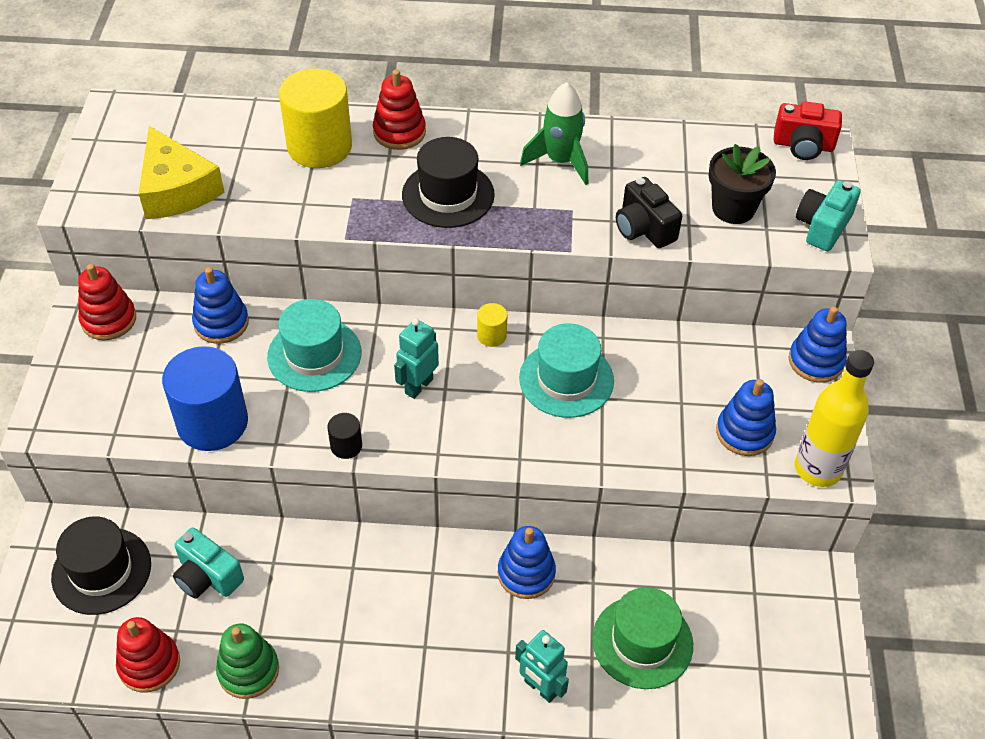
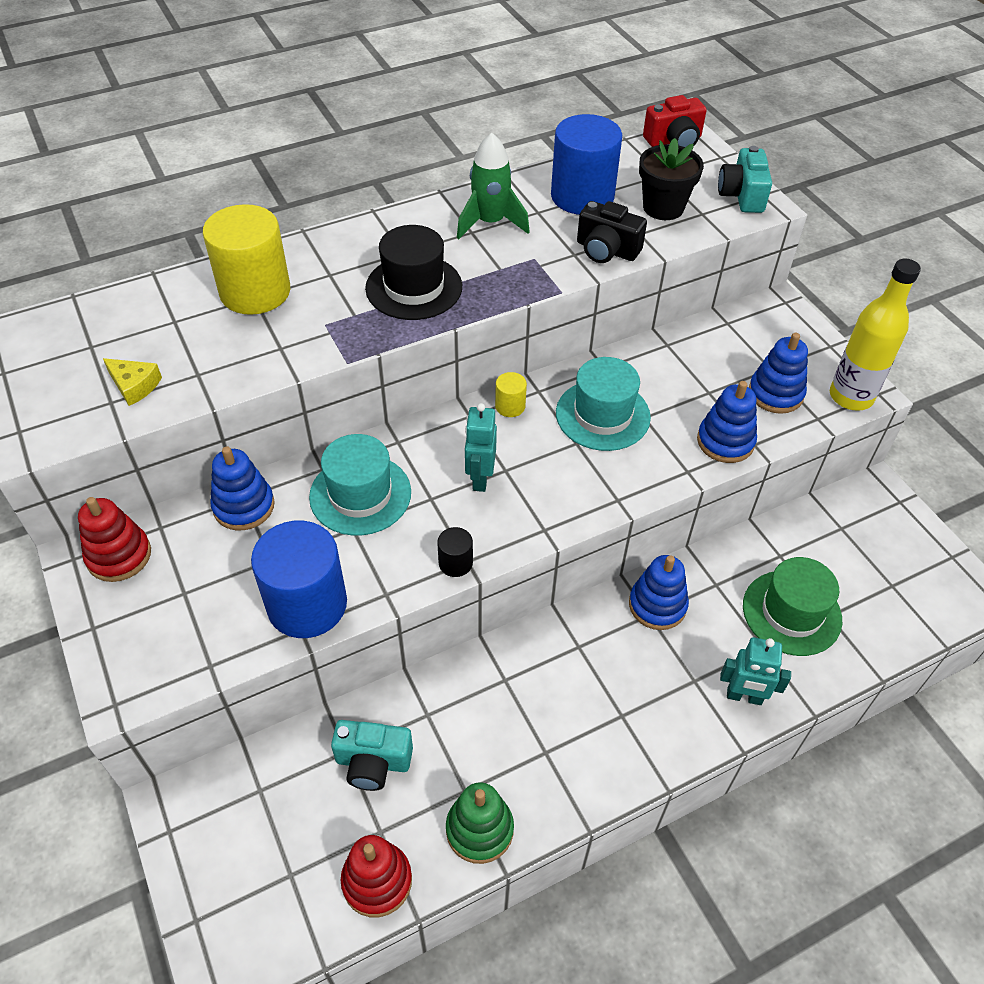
camera: 30 degrees left, 0 degrees up
black hat [51,516,151,615] -> none
yellow cheese [139,126,224,219] -> yellow cheese [103,358,162,406], size x0.50
red stacking toy [373,69,426,150] -> none
blue stacking toy [789,306,847,383] -> blue stacking toy moved to [697,381,757,463]
none -> blue cylinder [551,114,622,215]

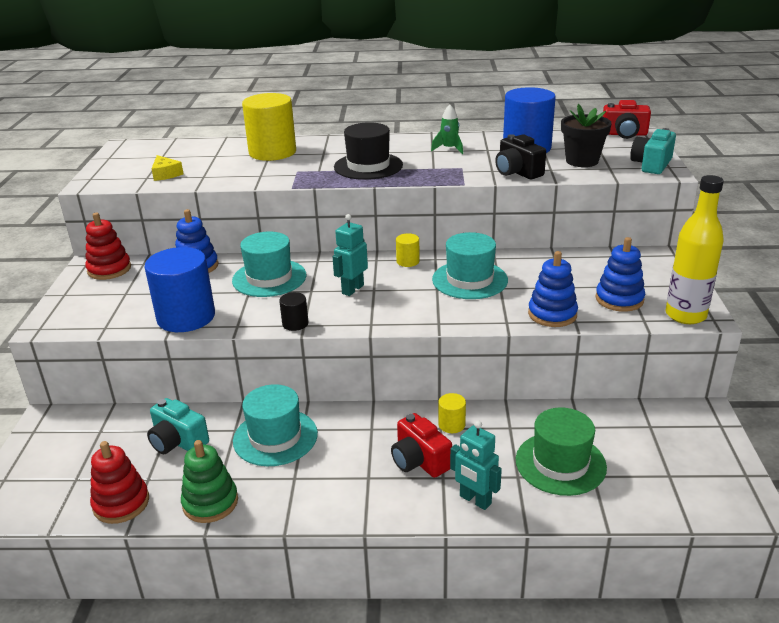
camera: 30 degrees right, 20 degrees down
green rocket [457,133,530,239] -> green rocket [431,105,463,154], size x0.63
blue stacking toy [629,555,689,630] -> yellow cylinder [439,393,466,433]
none -> turquoise hat [233,384,318,466]
none -> red camera [391,413,452,478]

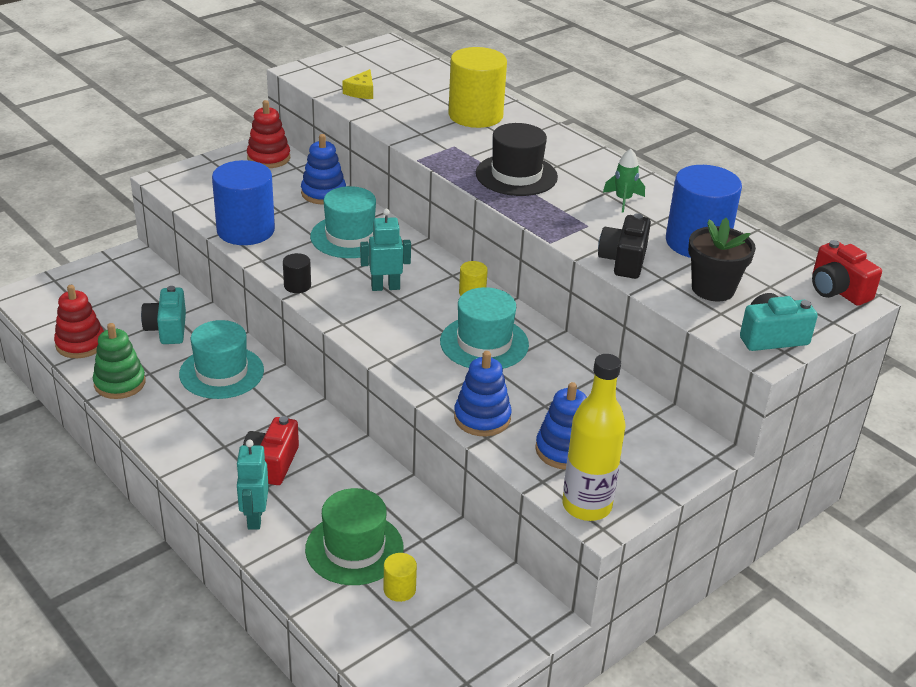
camera: 45 degrees right, 5 degrees up
yellow cylinder [439,393,466,433] -> yellow cylinder moved to [384,553,417,602]

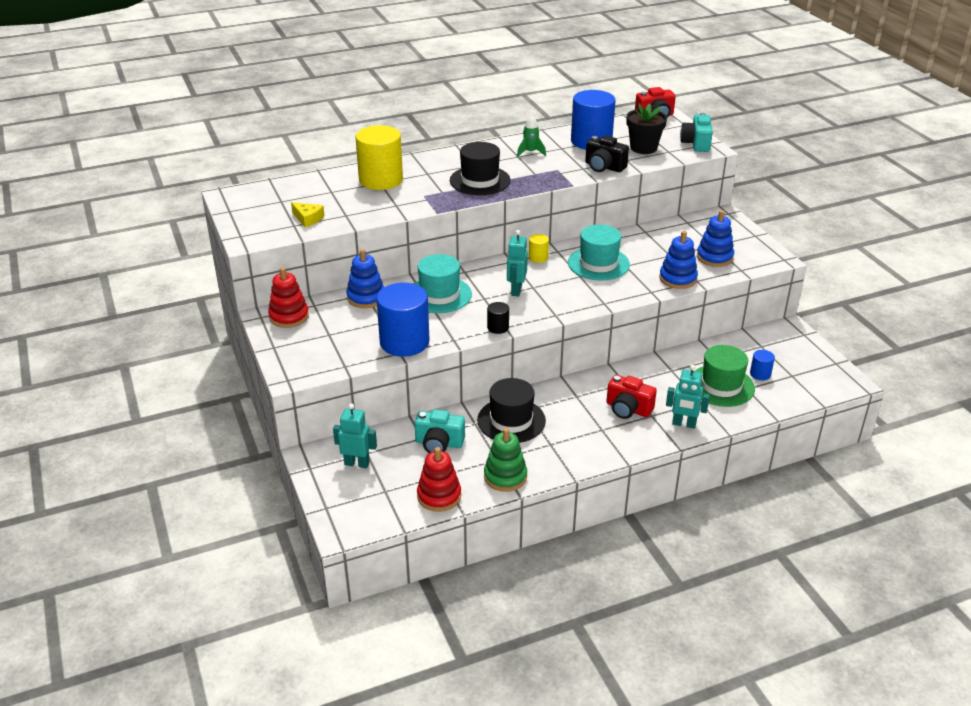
camera: 70 degrees left, 0 degrees up
turquoise hat [179,320,264,399] -> black hat [477,378,546,443]
yellow cylinder [384,553,417,602] -> blue cylinder [750,350,775,380]
yellow bottle [562,354,626,521] -> none
none -> turquoise robot [333,403,377,468]

